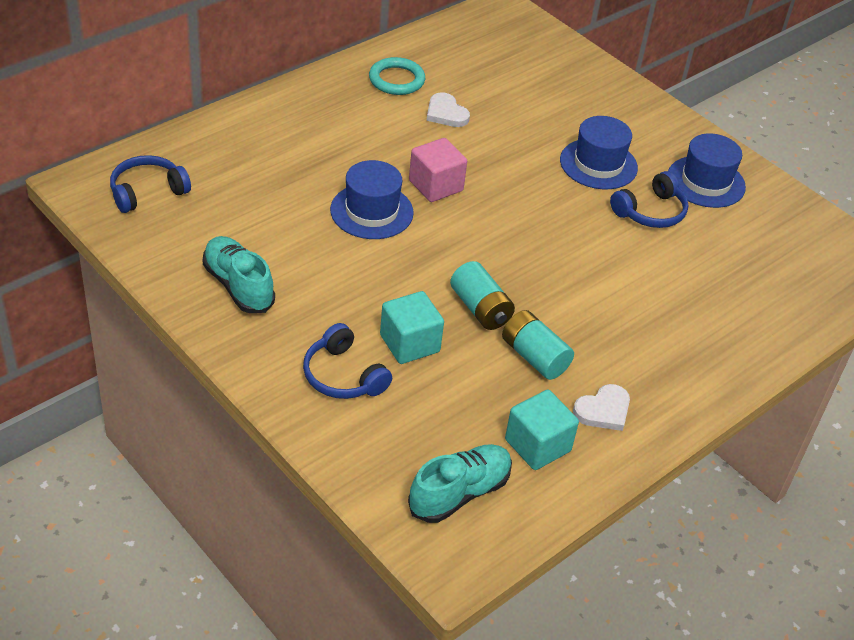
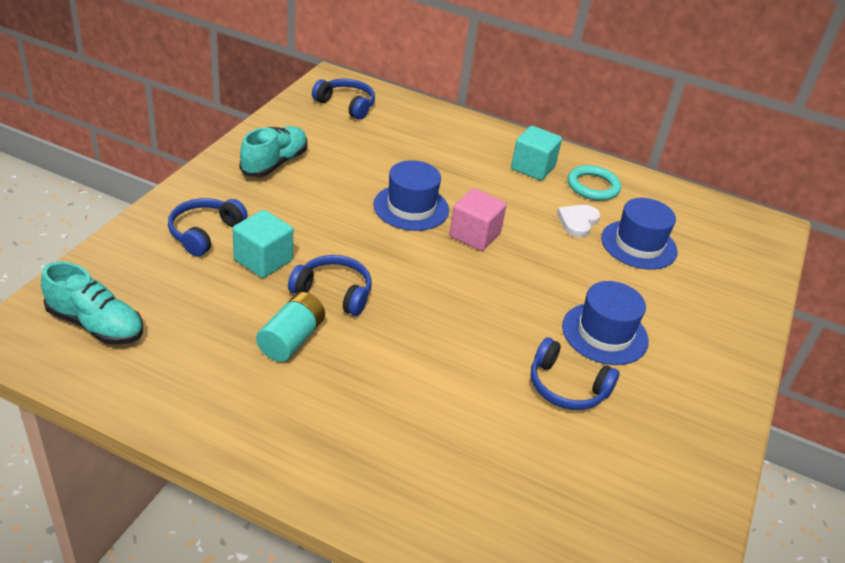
camera: 65 degrees right, 5 degrees down
turquoise battery [450,261,515,330] -> blue headphones [288,255,372,316]
turquoise cube [505,390,579,470] -> turquoise cube moved to [511,126,562,181]
white heart [573,384,630,431] -> none
blue hat [668,133,746,208] -> blue hat moved to [601,198,678,270]

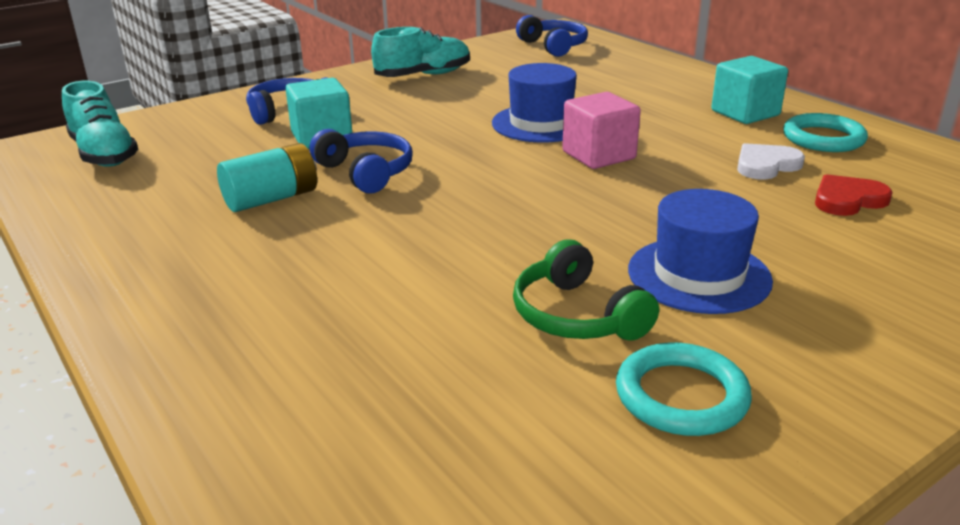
camera: 35 degrees right, 10 degrees down
blue headphones [531,338,619,410] -> green headphones [513,239,659,341]
blue hat [601,198,678,270] -> red heart [815,174,893,216]
none -> turquoise ring [616,343,752,436]

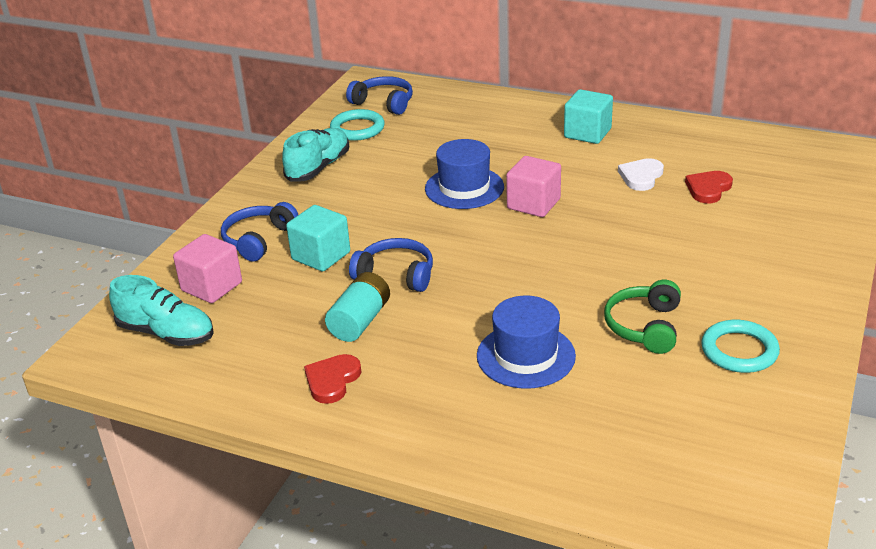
camera: 30 degrees left, 5 degrees up
green headphones [513,239,659,341] -> green headphones turned 75 degrees clockwise [604,280,681,354]
blue hat [628,189,773,314] -> blue hat moved to [477,295,576,389]
turquoise ring [783,113,868,152] -> turquoise ring moved to [330,109,385,141]
none -> pink cube [173,234,242,303]
none -> red heart [304,354,361,404]

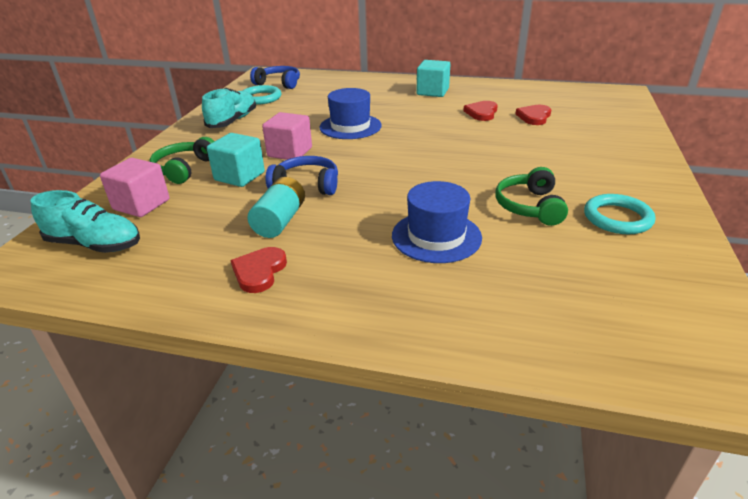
camera: 10 degrees left, 0 degrees up
blue headphones [221,202,298,262] -> green headphones [150,137,215,184]
pink cube [506,156,561,217] -> pink cube moved to [262,112,312,160]
white heart [618,158,664,191] -> red heart [463,101,498,121]

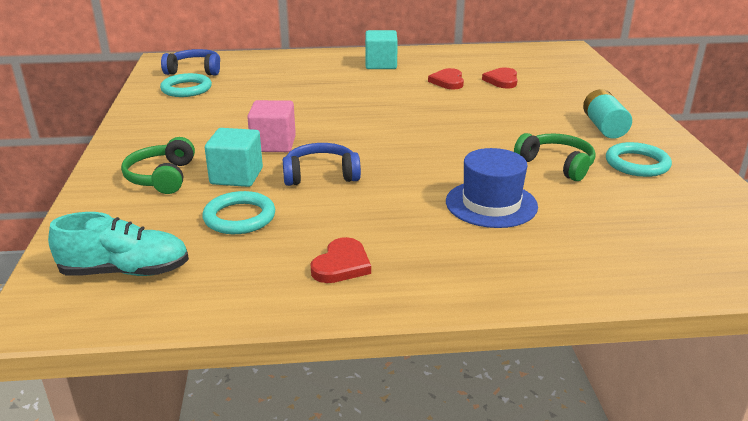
camera: 20 degrees left, 5 degrees down
pink cube [100,158,170,217] -> none
turquoise shoe [202,88,256,128] -> none
red heart [231,247,287,293] -> red heart turned 150 degrees counterclockwise [311,237,371,283]
turquoise battery [247,177,305,238] -> turquoise battery moved to [583,89,632,139]
blue hat [320,88,382,139] -> none
green headphones [495,167,568,226] -> green headphones turned 150 degrees clockwise [514,133,596,181]
none -> turquoise ring [202,191,275,234]

